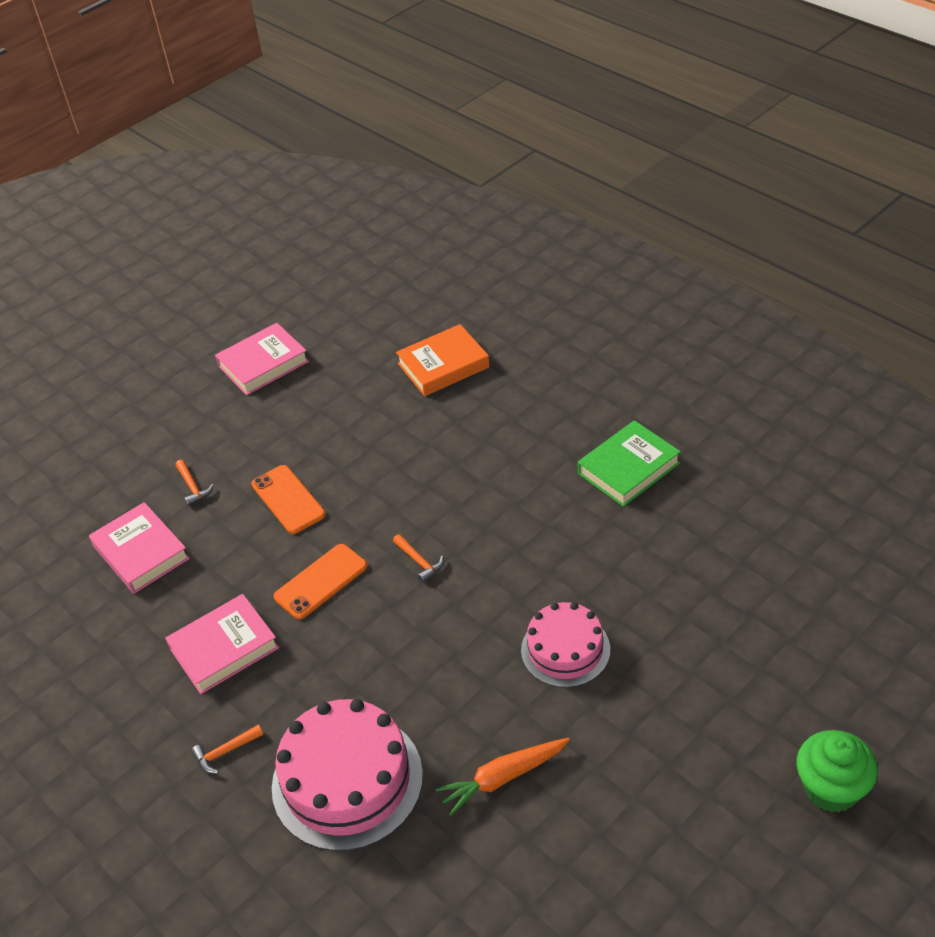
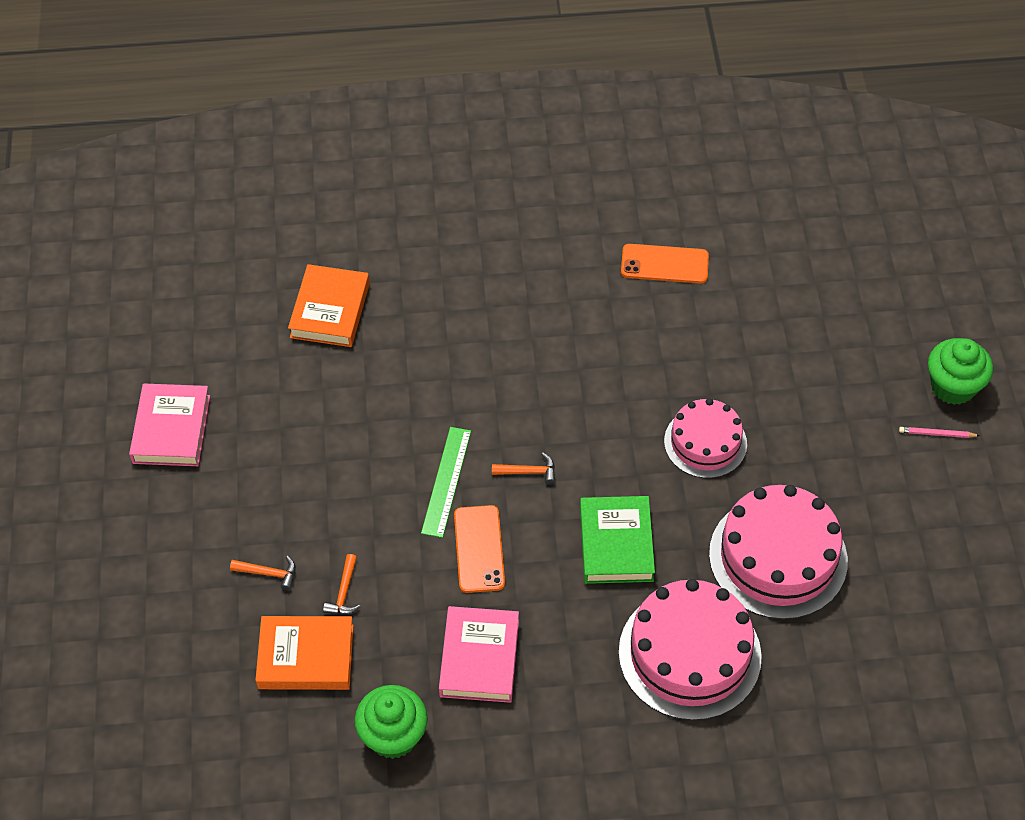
camera: 55 degrees left, 10 degrees up
pink book [89,502,190,594] -> orange book [255,616,354,690]
orange hammer [191,725,263,774] -> orange hammer moved to [323,554,361,614]
orange phone [252,465,326,534] -> orange phone moved to [621,244,709,284]
orange carrot [435,738,570,816] -> pink cake [709,485,848,619]
green book [578,420,681,507] -> green book moved to [580,496,655,584]
none -> green cupcake [355,685,428,759]
none -> green ruler [421,427,471,538]
none -> pink pencil [899,427,980,438]

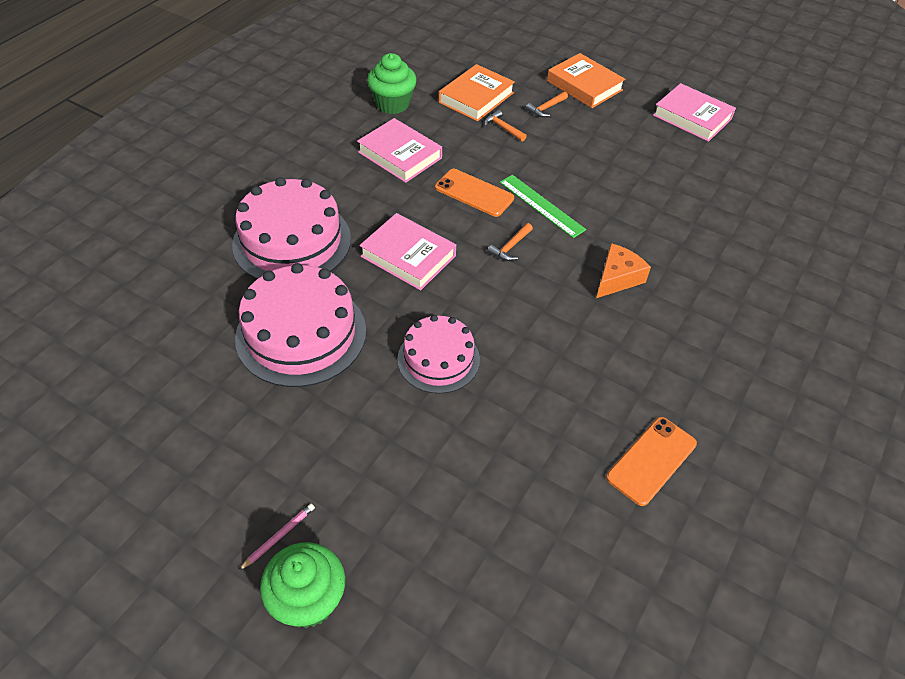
camera: 125 degrees right, 5 degrees down
orange book [288,264,370,347] -> orange book moved to [547,53,626,108]
green book [580,496,655,584] -> pink book [359,213,456,291]
none -> orange cheese [596,243,651,298]

